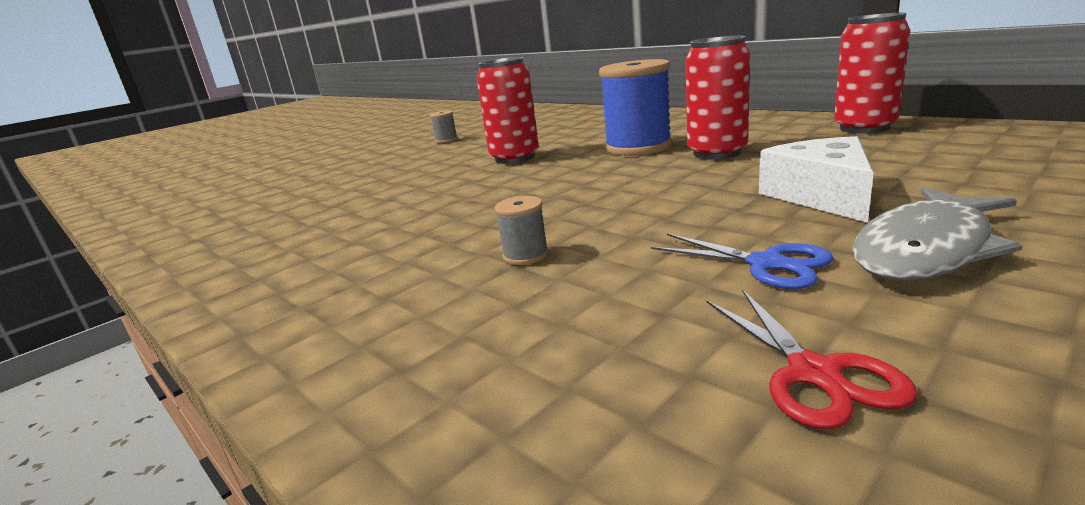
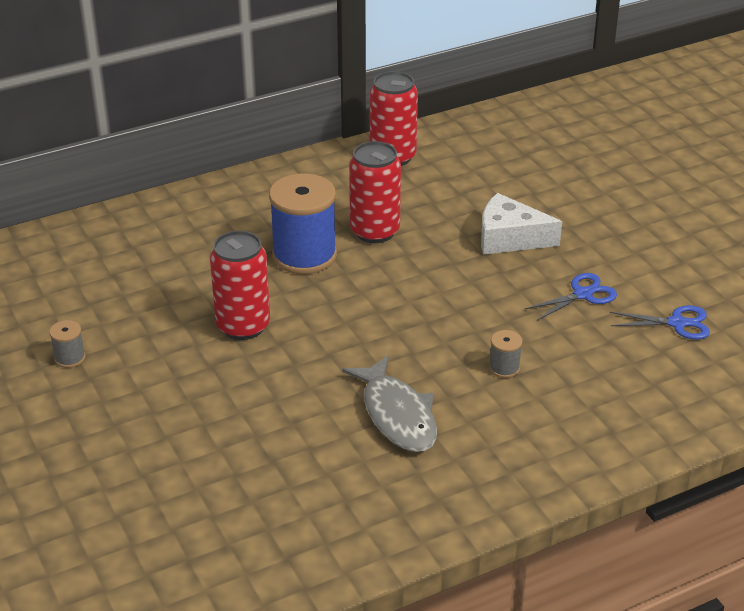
camera: 75 degrees left, 15 degrees up
red scissors [706,289,918,429] -> blue scissors [610,305,710,339]
grey fish [852,187,1022,281] -> grey fish moved to [342,356,437,452]

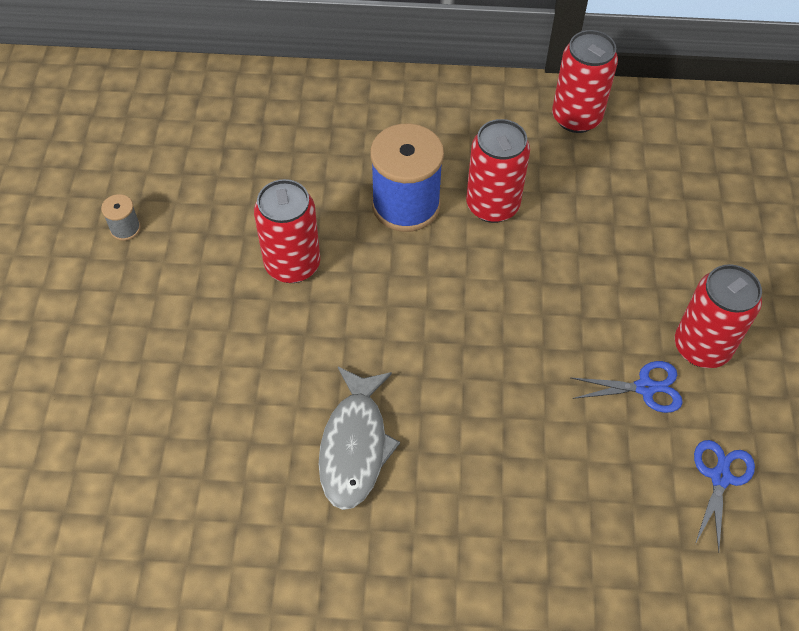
camera: 30 degrees right, 20 degrees up
white cheese [481,193,562,255] -> none
grey spool [489,330,522,378] -> none
blue scissors [610,305,710,339] -> blue scissors turned 105 degrees counterclockwise [694,440,755,552]
none -> red can [675,264,762,368]

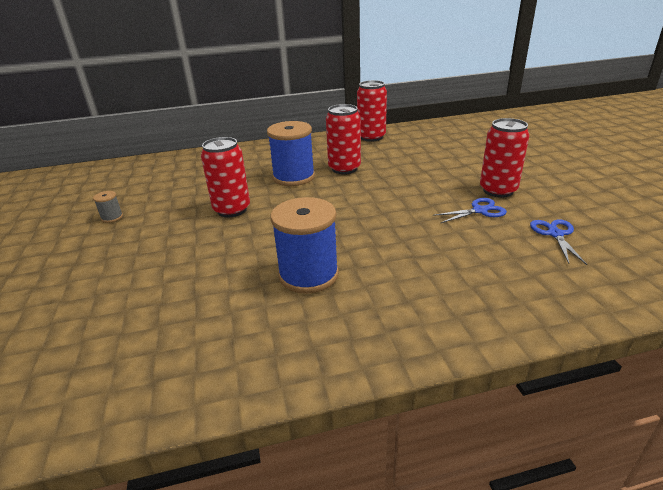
camera: 15 degrees left, 25 degrees down
grey fish [319,367,400,510] -> blue spool [271,197,339,294]

